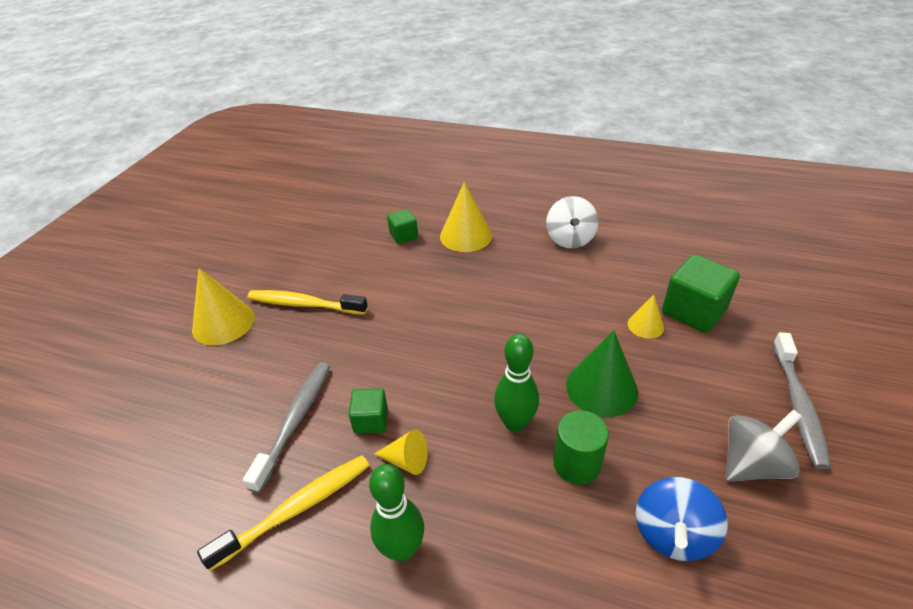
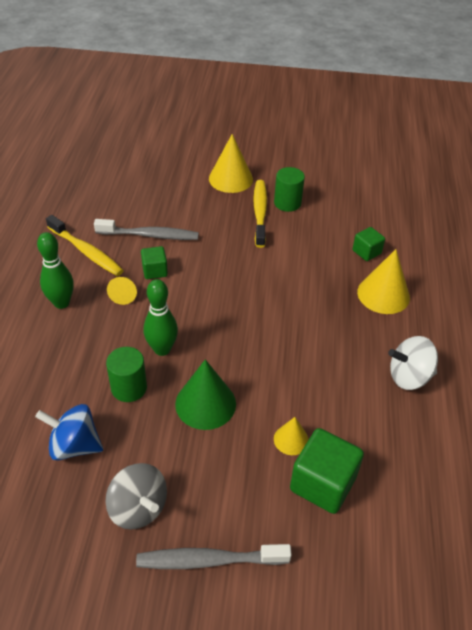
camera: 75 degrees right, 5 degrees up
none -> green cylinder [274,167,305,212]

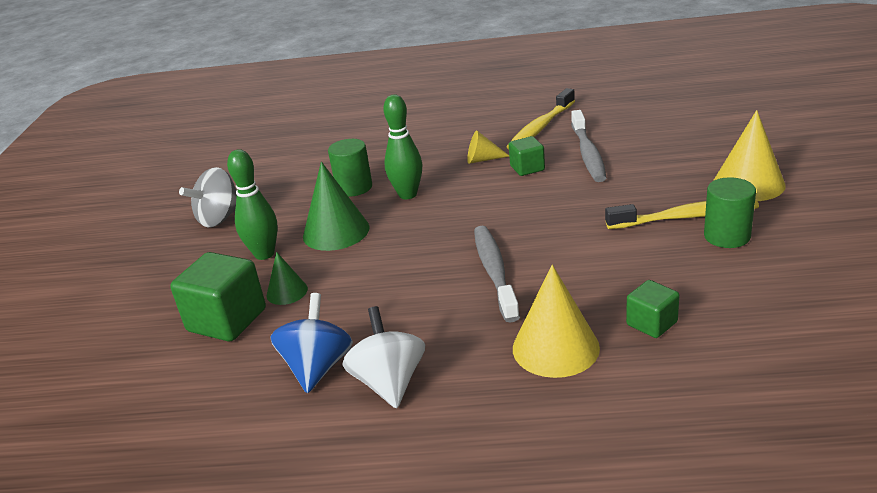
camera: 90 degrees right, 15 degrees down
blue spinning top [35,404,103,460] -> blue spinning top moved to [271,293,353,393]
green bowling pin [37,232,74,309] -> green bowling pin moved to [227,149,278,260]
grey toothbrush [136,544,292,569] -> grey toothbrush moved to [474,226,520,322]
yellow cone [274,417,309,455] -> green cone [267,252,308,305]

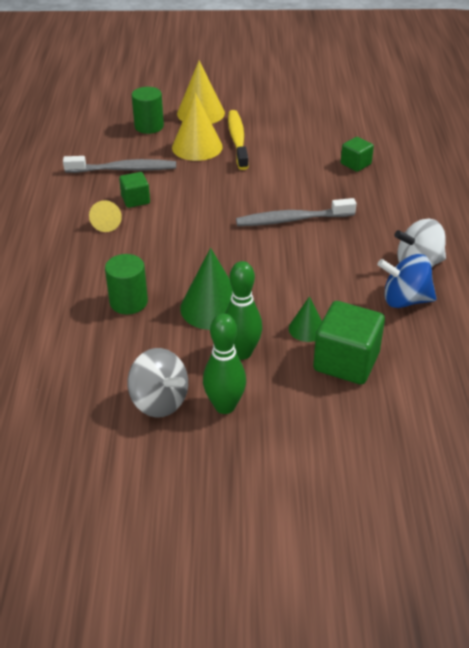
camera: 95 degrees left, 10 degrees up
green bowling pin [383,94,422,199] -> green bowling pin moved to [203,313,246,414]
yellow toothbrush [507,88,575,150] -> none
yellow cone [513,265,600,378] -> yellow cone moved to [172,93,223,161]
green cylinder [704,177,756,248] -> green cylinder moved to [132,87,164,134]

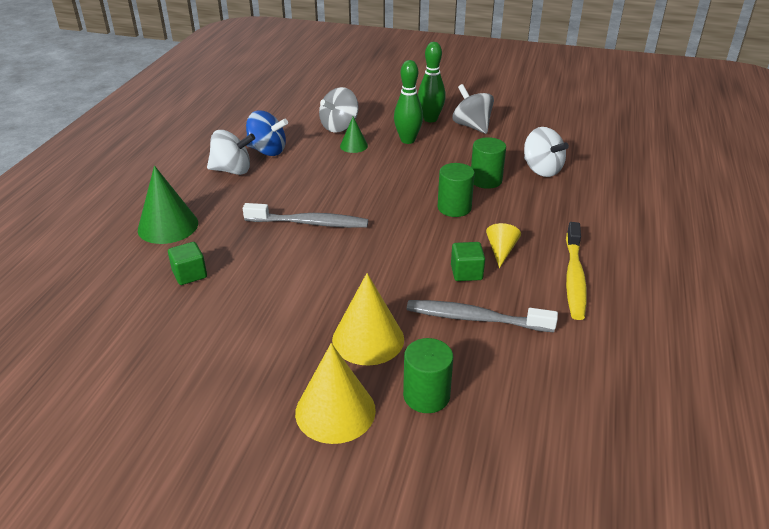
camera: 165 degrees left, 5 degrees down
green cone [180,248,233,330] -> green cone moved to [138,166,198,244]
yellow toothbrush [228,110,249,170] -> yellow toothbrush moved to [566,222,587,320]
green cube [313,301,385,385] -> grey spinning top [319,87,358,132]
none -> green cylinder [438,163,475,217]
none -> white spinning top [524,127,569,177]

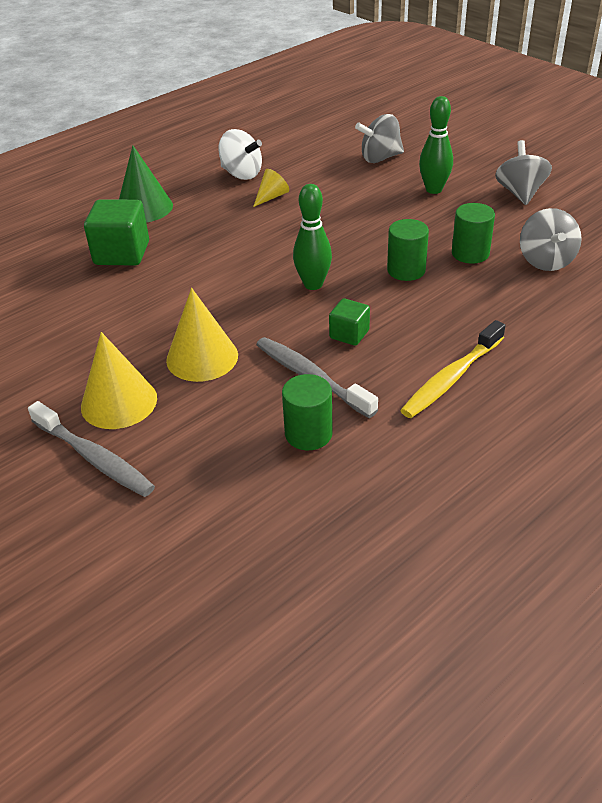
camera: 35 degrees right, 5 degrees up
green cube [168,242,207,285] -> green cube [84,199,149,266], size x1.77
grey toothbrush [243,203,368,228] -> grey toothbrush moved to [28,401,155,497]
blue spinning top [246,110,288,156] -> none
green cone [340,117,368,153] -> none
green cylinder [403,338,453,413] -> green cylinder moved to [282,374,333,450]
green bowling pin [418,42,446,122] -> green bowling pin moved to [293,184,332,290]
yellow cone [486,223,521,268] -> yellow cone moved to [253,169,289,207]
white spinning top [524,127,569,177] -> grey spinning top [520,208,582,271]

